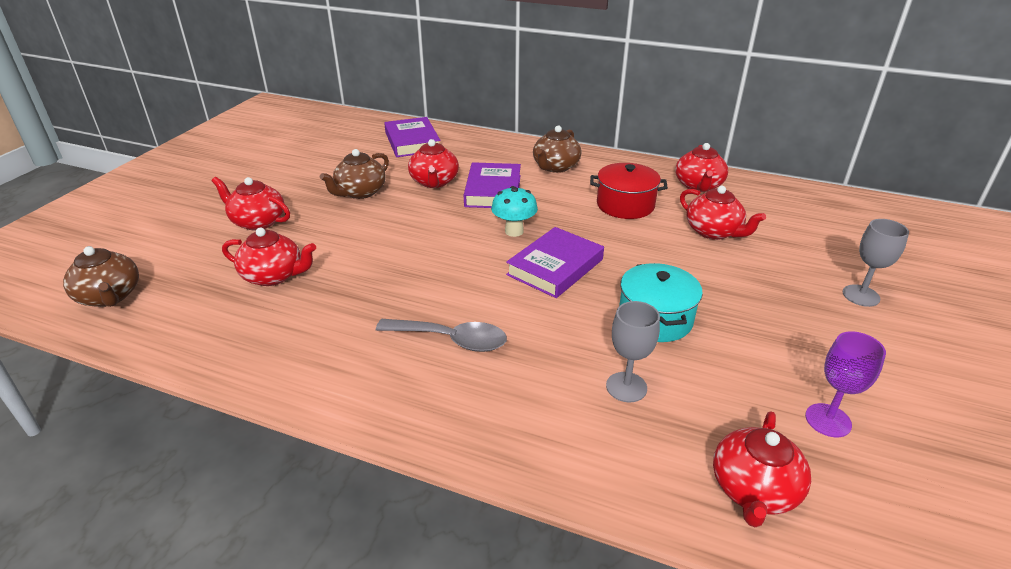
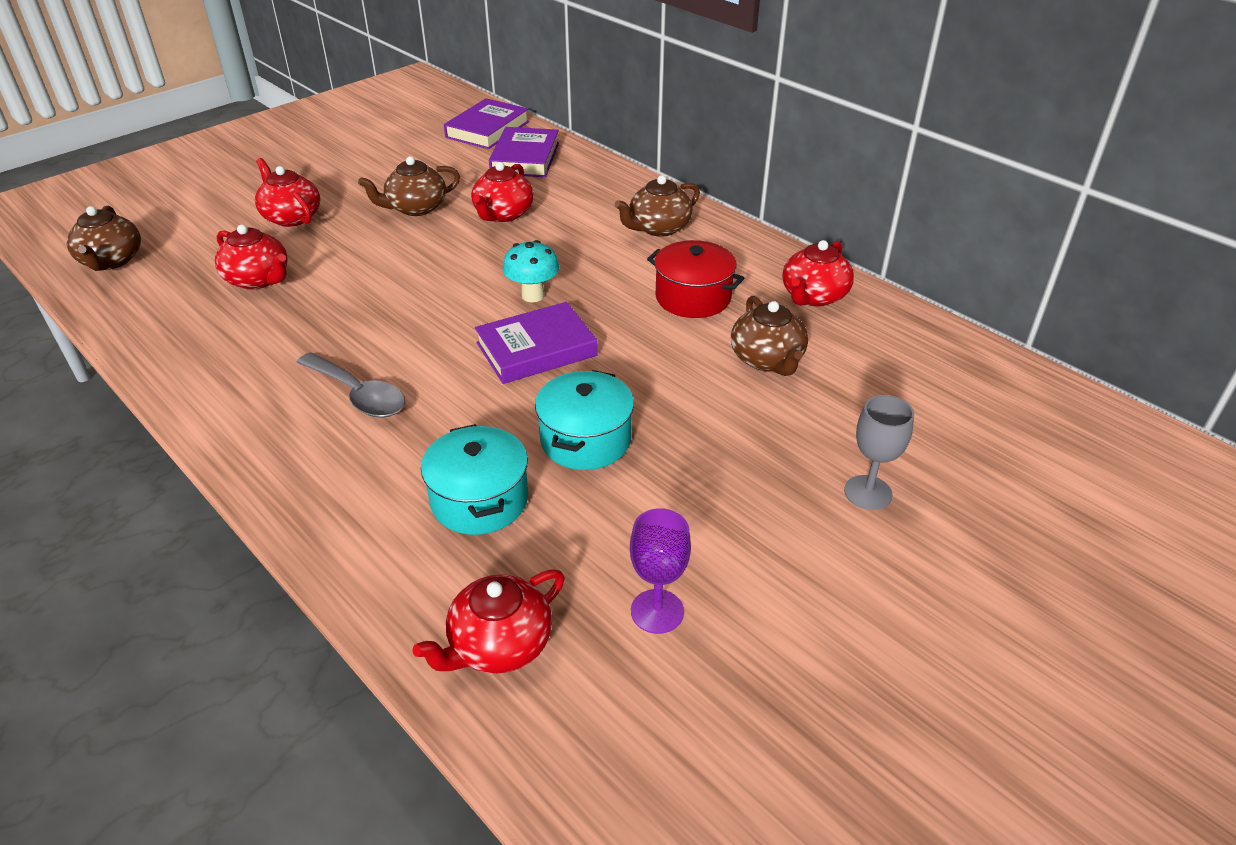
camera: 25 degrees right, 5 degrees up
purple book [464,162,521,208] -> purple book moved to [444,98,529,149]
grey goblet [606,301,660,402] -> turquoise pot [421,424,528,535]
red teapot [680,186,766,240] -> brown teapot [731,296,808,376]

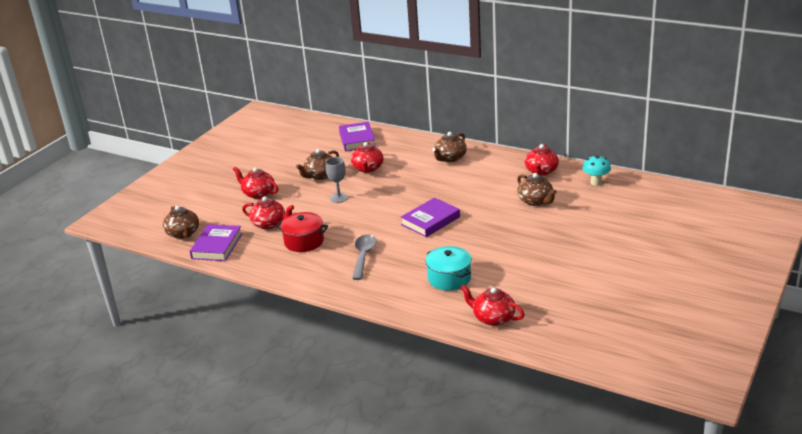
camera: 15 degrees left, 10 degrees down
grey spoon [296,352,405,418] -> grey spoon turned 105 degrees counterclockwise [352,234,377,280]
red teapot [412,569,565,673] -> red teapot turned 90 degrees clockwise [460,284,525,326]
purple book [444,98,529,149] -> purple book moved to [190,224,242,261]
turquoise mushroom [502,240,560,302] -> turquoise mushroom moved to [583,155,611,186]
turquoise pot [535,370,634,470] -> none
purple goblet [630,508,691,634] -> none
red pot [647,240,744,318] -> red pot moved to [276,212,328,252]
grey goblet [844,395,914,510] -> grey goblet moved to [326,157,348,203]

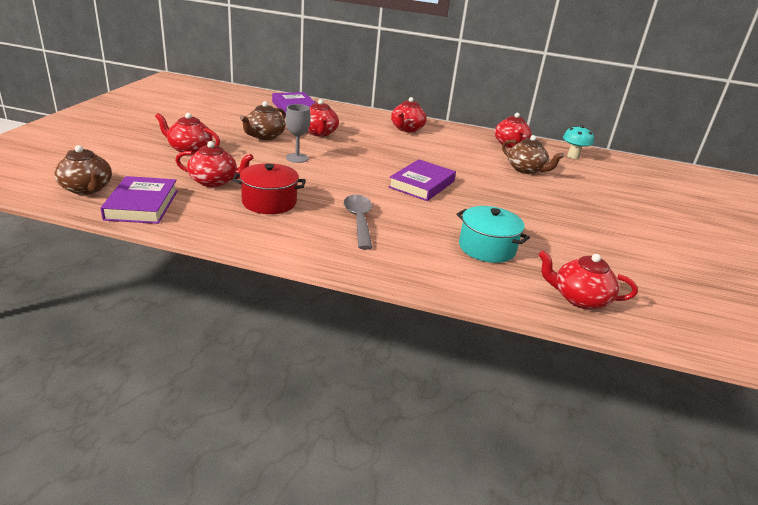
camera: 20 degrees left, 0 degrees up
brown teapot [432,132,467,162] -> red teapot [391,97,427,132]

